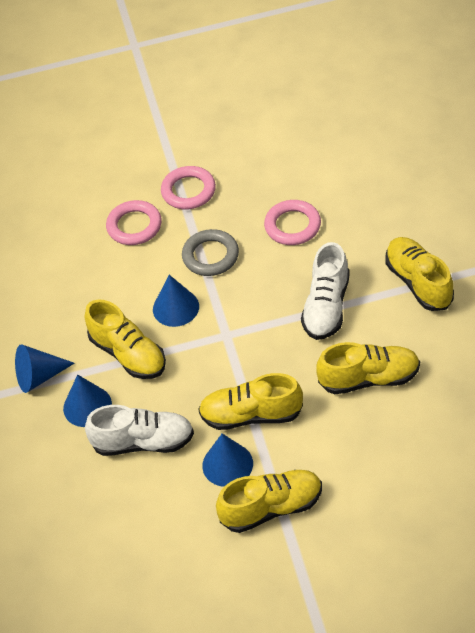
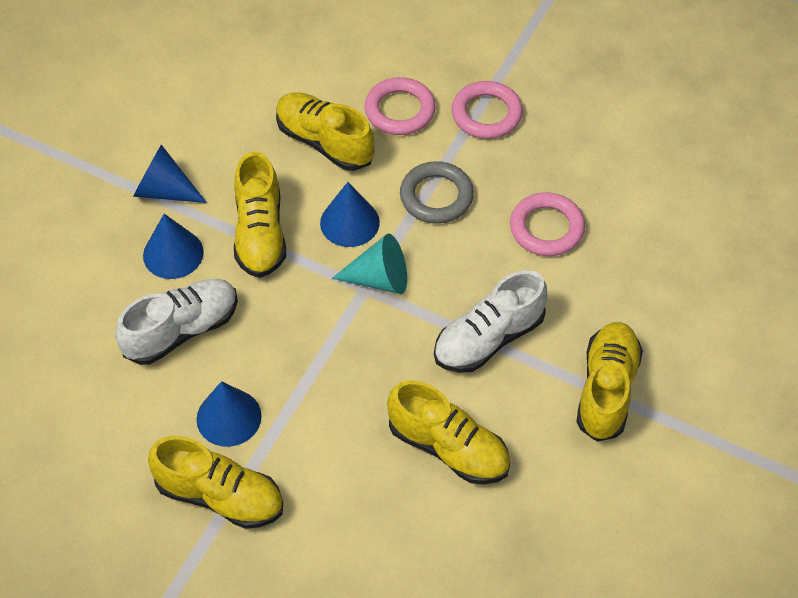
camera: 35 degrees right, 5 degrees up
white shoe [85,405,194,456] -> white shoe turned 75 degrees counterclockwise [115,279,238,365]
yellow shoe [198,373,303,430] -> yellow shoe moved to [276,92,374,171]
none -> turquoise cone [332,234,407,294]

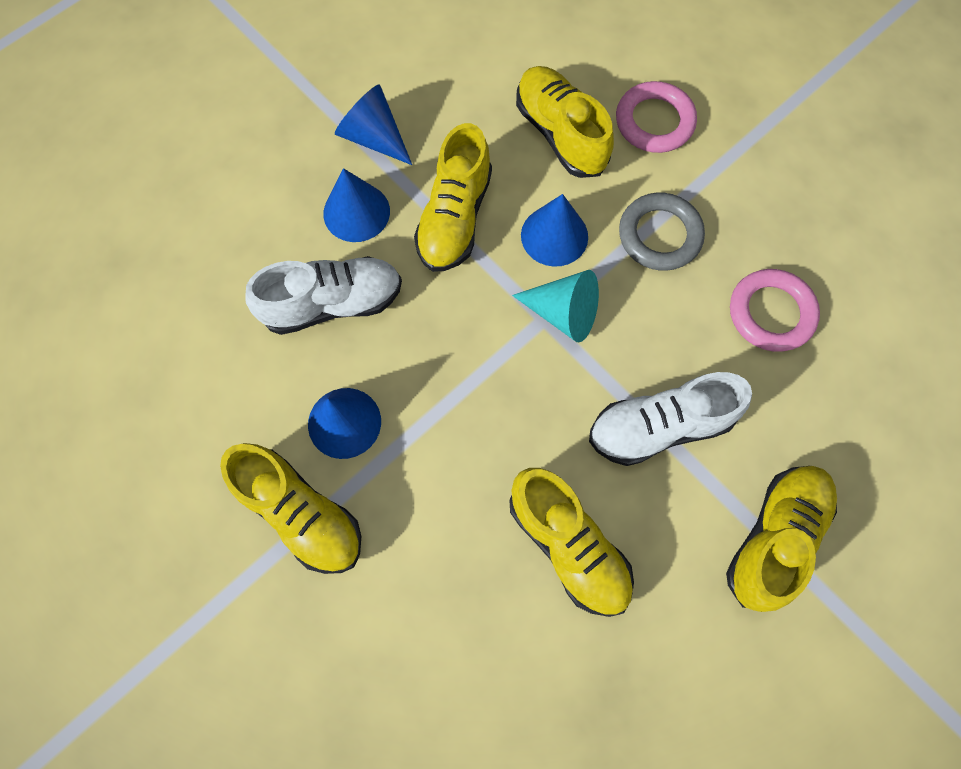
camera: 20 degrees right, 15 degrees up
pink ring [452,81,523,139] -> none

